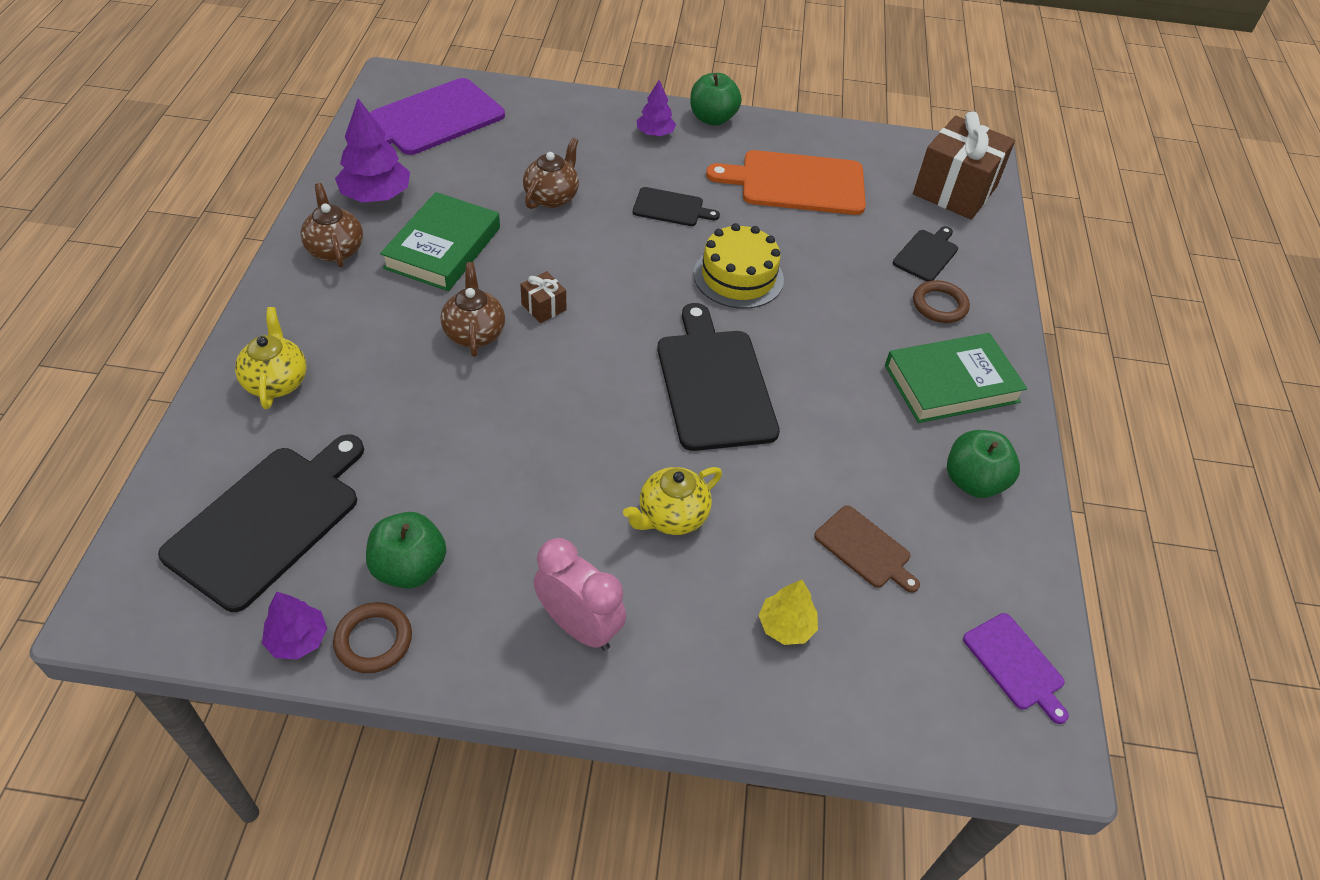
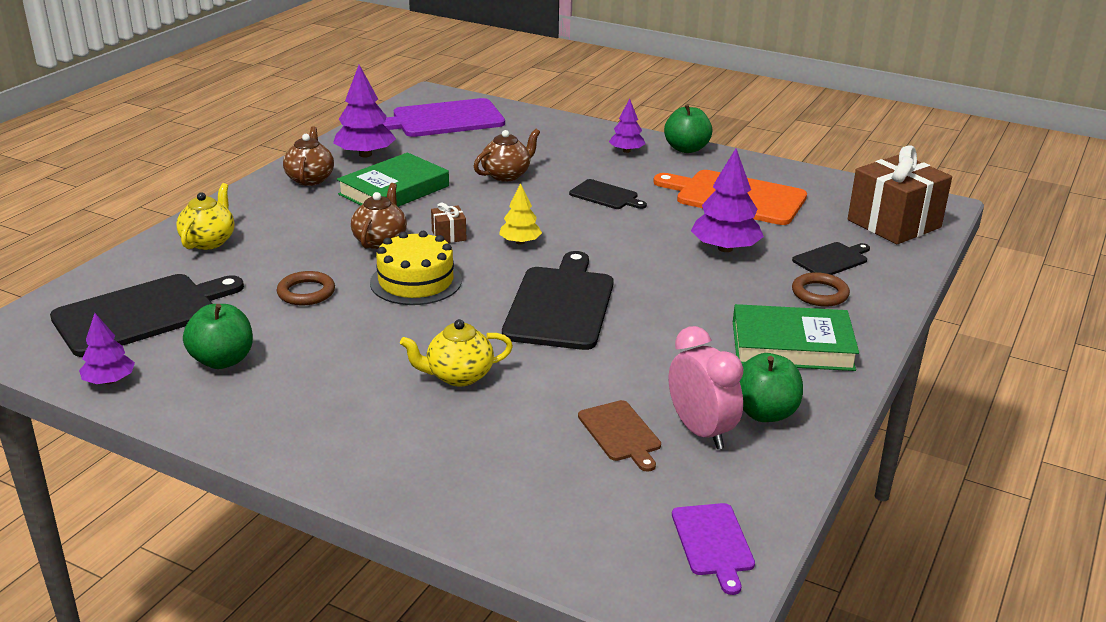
camera: 25 degrees right, 20 degrees down
brown ring [333,602,412,673] -> brown ring moved to [277,271,335,305]
pink clock [533,538,626,651] -> pink clock moved to [669,326,743,449]
yellow cake [693,223,784,309] -> yellow cake moved to [370,231,462,305]
yellow tree [759,580,818,645] -> yellow tree moved to [499,183,542,245]
none -> purple tree [691,148,764,252]

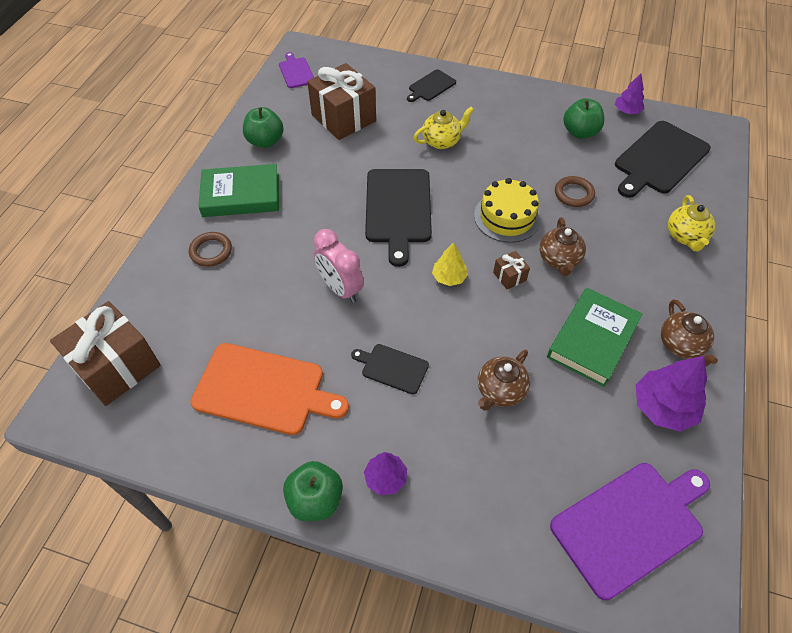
camera: 170 degrees right, 25 degrees up
brown cutting board [578,400,661,472] -> brown gift [307,63,376,140]
pink clock [669,326,743,449] -> pink clock moved to [314,229,364,303]
purple tree [691,148,764,252] -> none
black cutting board [792,242,870,275] -> black cutting board moved to [407,69,456,102]

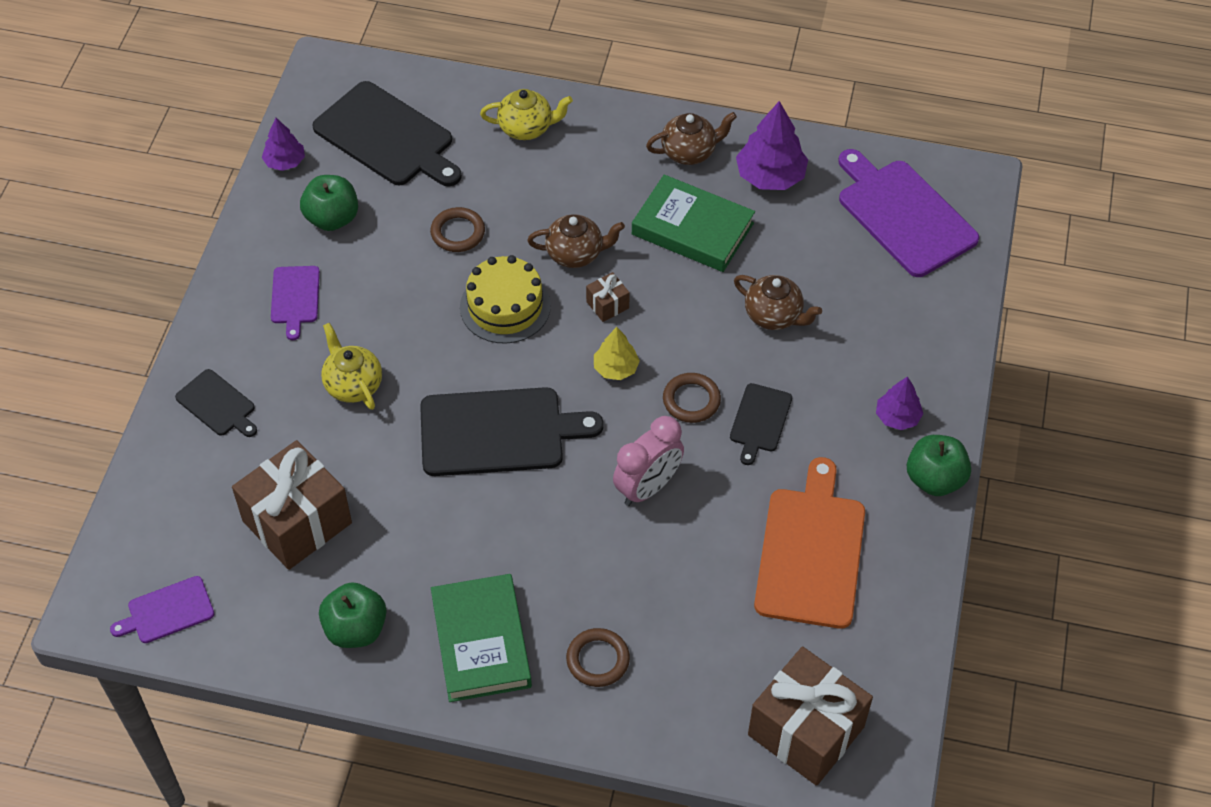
camera: 95 degrees left, 0 degrees up
none -> purple cutting board [271,266,320,340]
none -> brown ring [663,373,721,423]

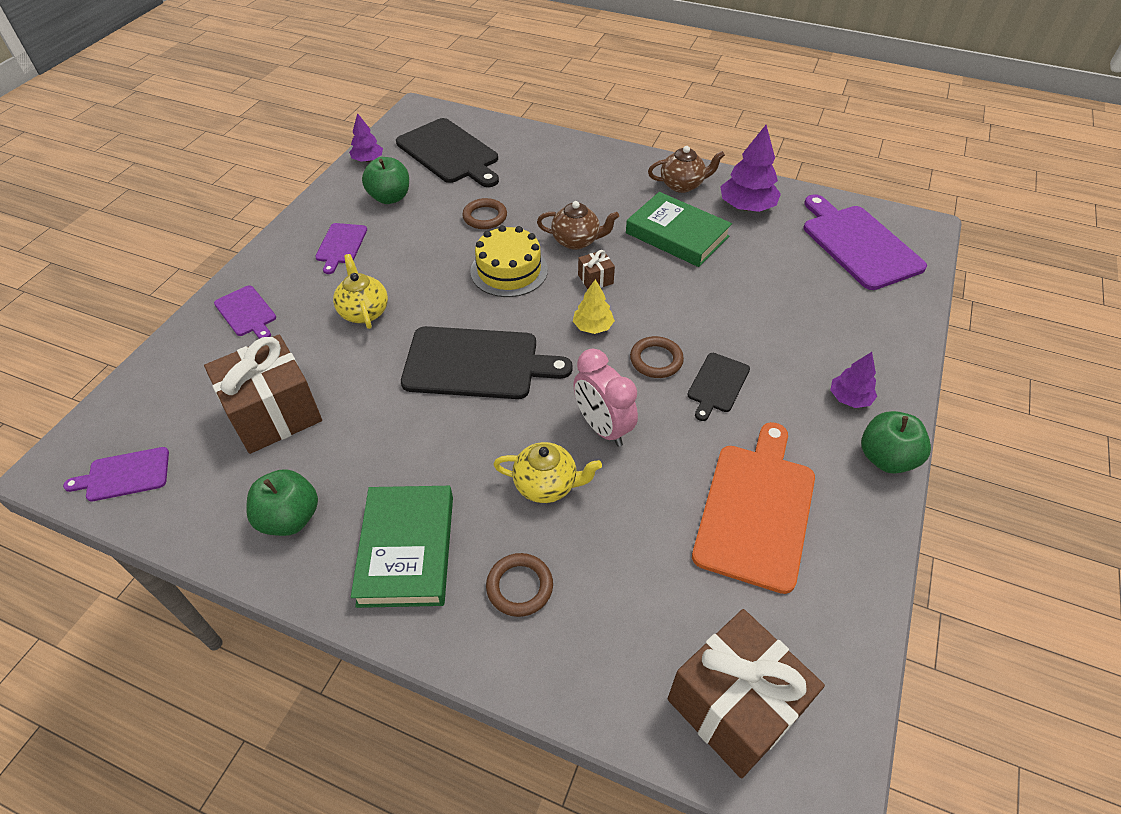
camera: 10 degrees right, 5 degrees down
black cutting board [175,369,257,437] -> purple cutting board [214,286,276,339]
yellow teapot [480,89,573,140] -> yellow teapot moved to [493,442,602,503]
pink clock [613,416,684,506] -> pink clock turned 90 degrees clockwise [573,349,638,447]
brown teapot [734,275,822,330] -> none

